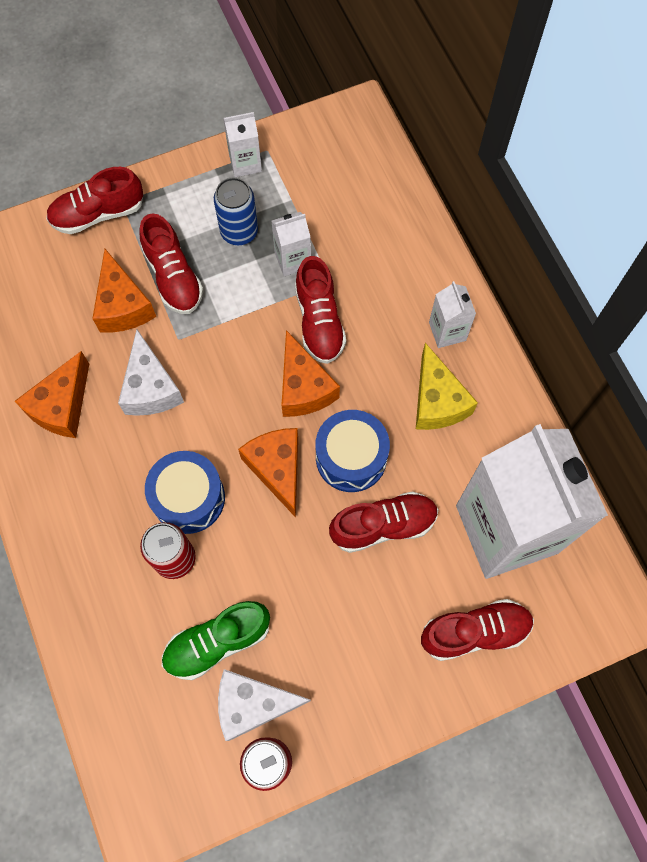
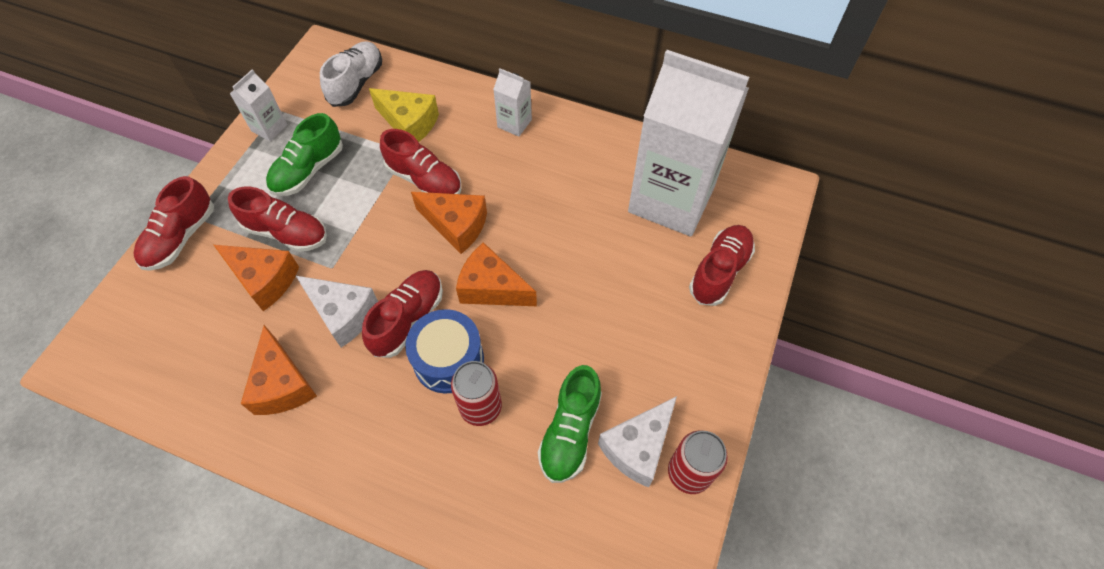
camera: 45 degrees left, 10 degrees down
blue can [214,177,258,245] -> green shoe [266,113,343,196]
white carton [272,212,311,276] -> none
blue drum [315,410,390,492] -> none
red shoe [329,491,438,553] -> red shoe moved to [362,270,443,358]
yellow cheese [416,343,478,430] -> yellow cheese moved to [369,88,439,142]
none -> white shoe [320,41,382,107]

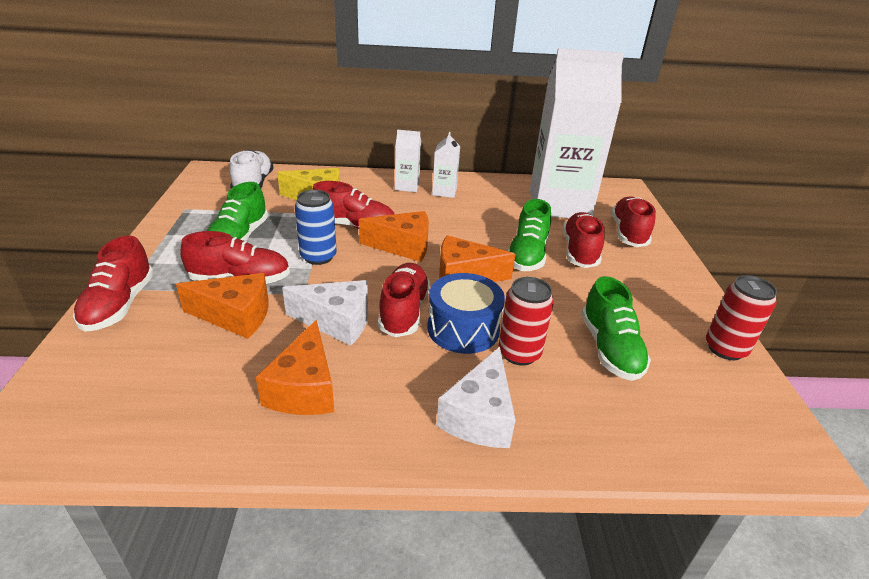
camera: 25 degrees left, 25 degrees down
white carton [230,69,287,141] -> white carton moved to [432,132,460,198]
orange cheese [241,325,317,415] -> orange cheese turned 45 degrees clockwise [256,320,334,415]
white cheese [598,396,677,488] -> white cheese moved to [436,347,516,448]
none -> blue can [295,190,337,265]
none -> green shoe [508,199,551,271]
none -> red shoe [563,212,605,268]

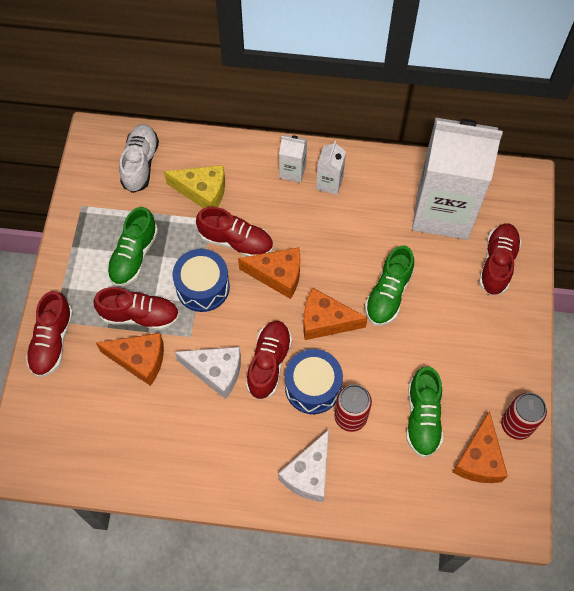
camera: 10 degrees right, 30 degrees up
orange cheese [256,320,334,415] -> orange cheese moved to [453,411,508,483]
blue can [295,190,337,265] -> blue drum [173,249,230,312]
red shoe [563,212,605,268] -> none

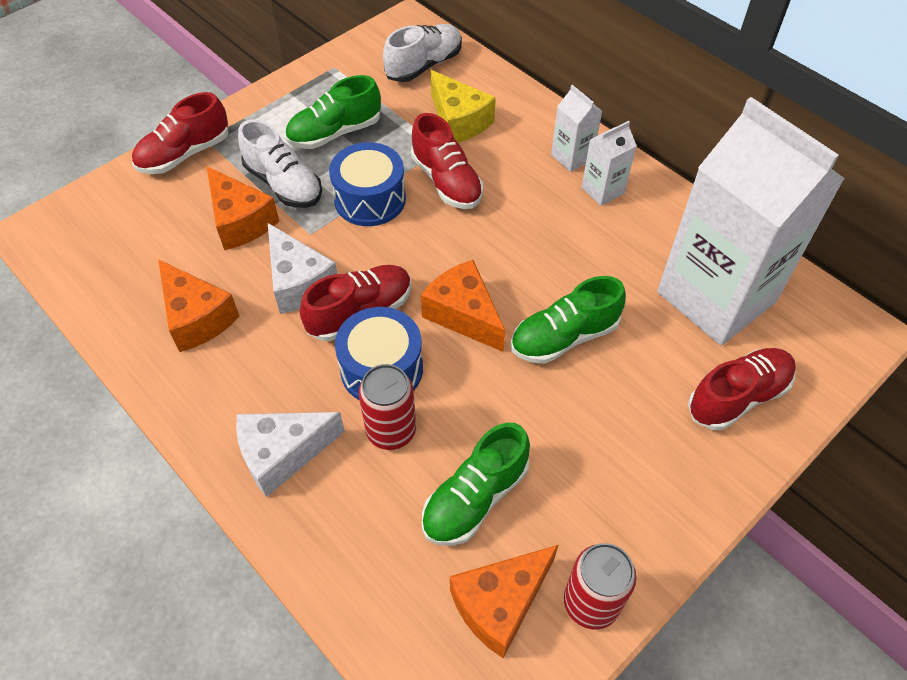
camera: 40 degrees right, 10 degrees down
red shoe [94,287,179,330] -> white shoe [238,120,322,208]
orange cheese [238,247,300,299] -> orange cheese moved to [158,259,240,352]

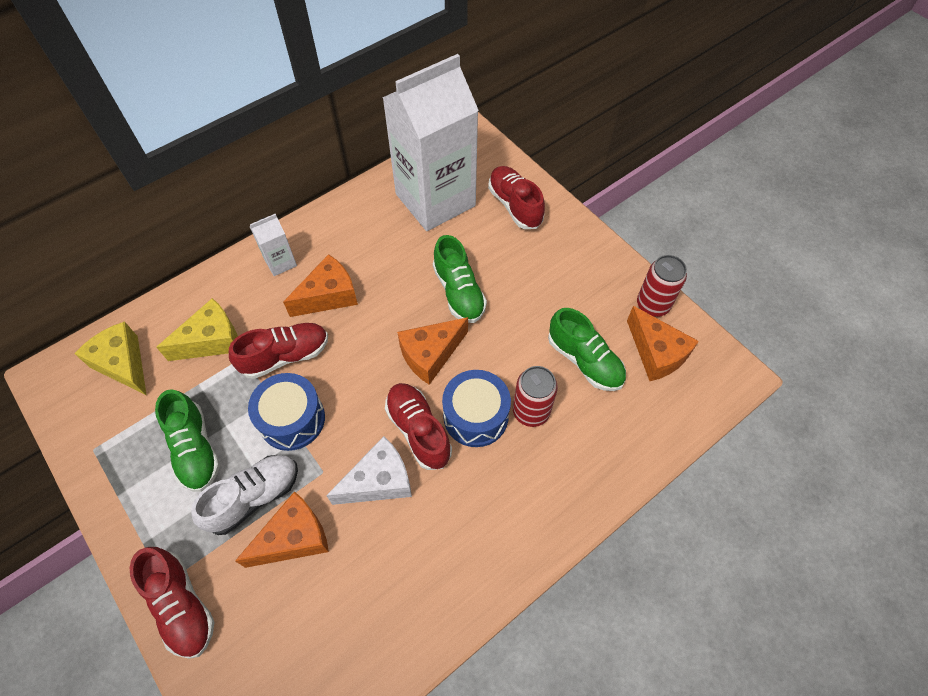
camera: 85 degrees left, 5 degrees up
orange cheese [158,259,240,352] -> orange cheese moved to [283,254,358,317]
white cheese [236,412,345,497] -> none
white shoe [383,24,462,82] -> yellow cheese [74,321,147,396]
white carton [582,121,637,206] -> none

